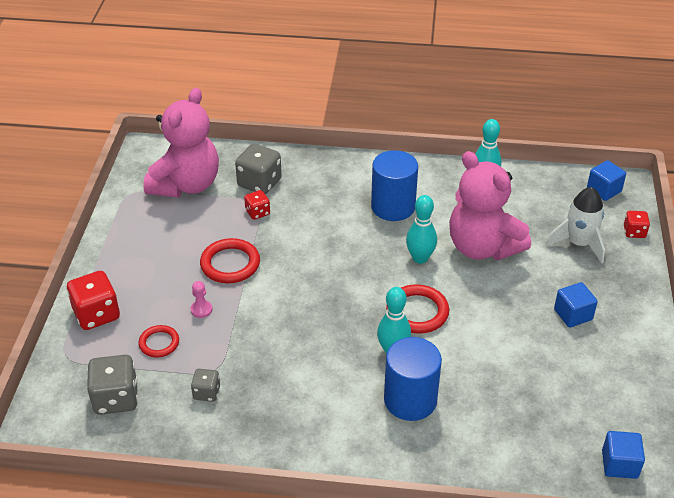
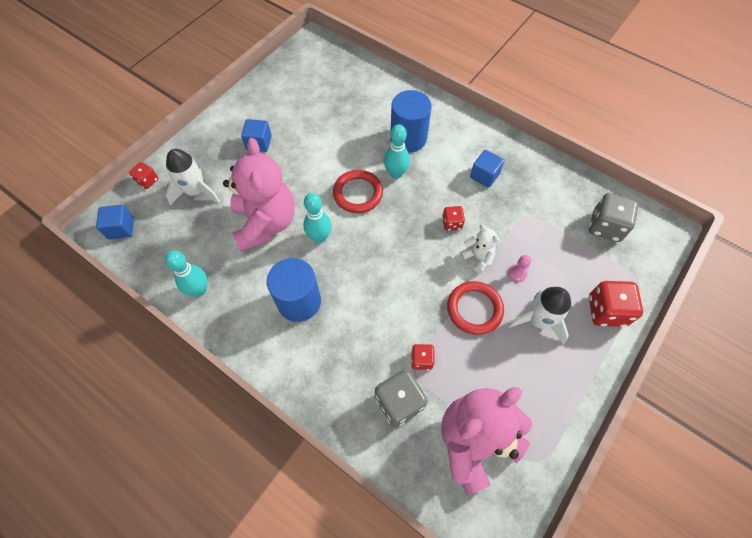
camera: 150 degrees left, 20 degrees up
red ring [139,325,179,357] -> none
grey dice [191,369,220,402] -> none
blue cube [602,431,645,479] -> blue cube moved to [470,150,505,188]
none -> red dice [442,206,465,231]
none -> white teddy bear [459,225,500,273]
none -> white rocket [508,287,571,344]

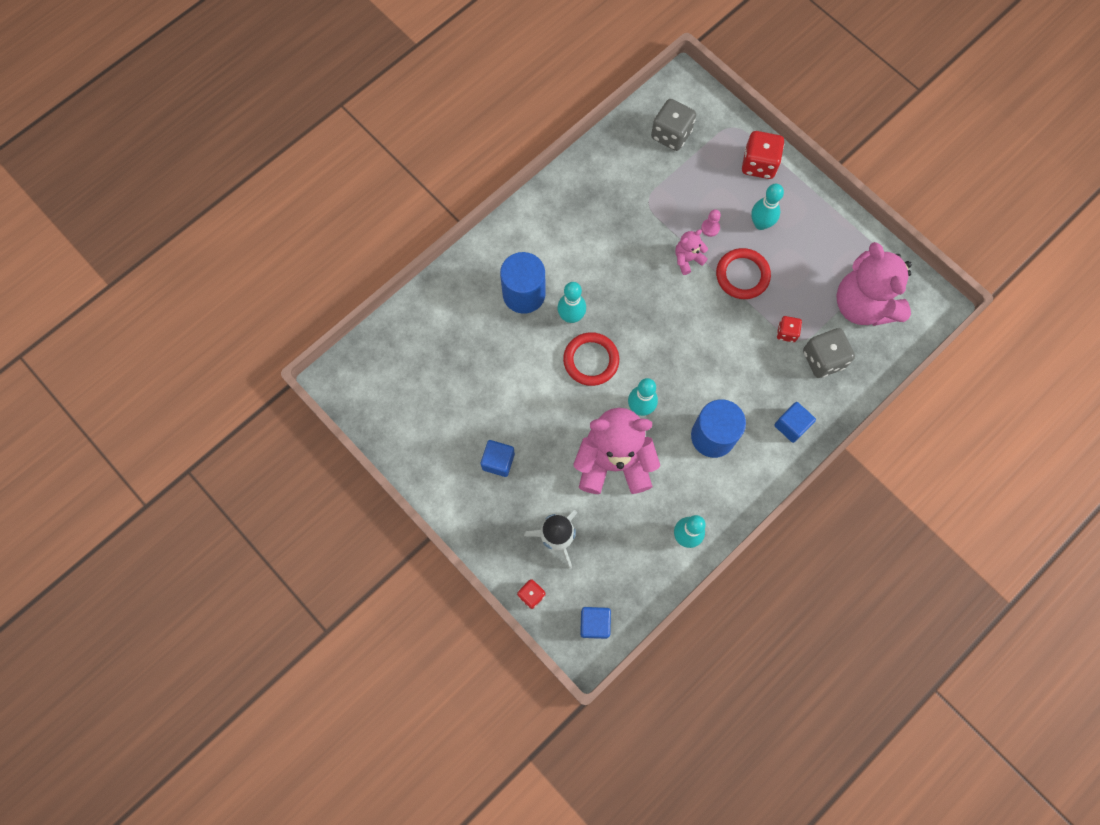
camera: 80 degrees left, 10 degrees up
red dice [442,206,465,231] -> none
white teddy bear [459,225,500,273] -> pink teddy bear [675,229,708,275]
blue cube [470,150,505,188] -> blue cube moved to [774,402,816,443]
white rocket [508,287,571,344] -> turquoise bowling pin [751,184,784,230]

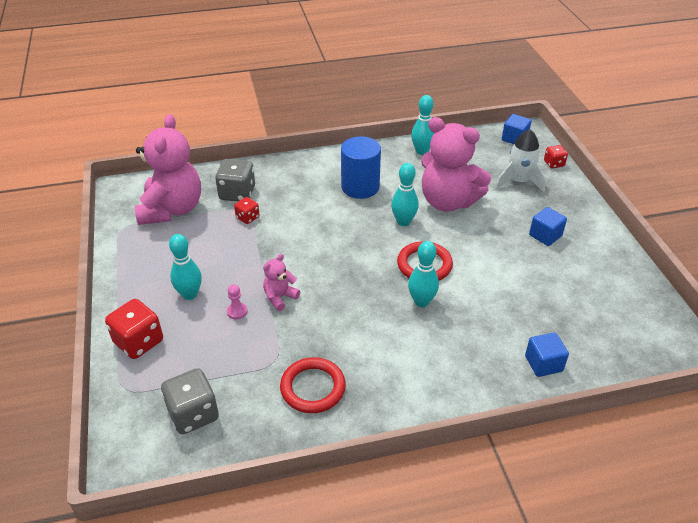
camera: 150 degrees left, 30 degrees down
blue cylinder [500,252,546,314] -> none
pink teddy bear [675,229,708,275] -> pink teddy bear turned 135 degrees clockwise [263,254,300,311]
red ring [716,248,771,299] -> red ring moved to [280,357,346,413]
blue cube [774,402,816,443] -> blue cube moved to [525,332,569,377]

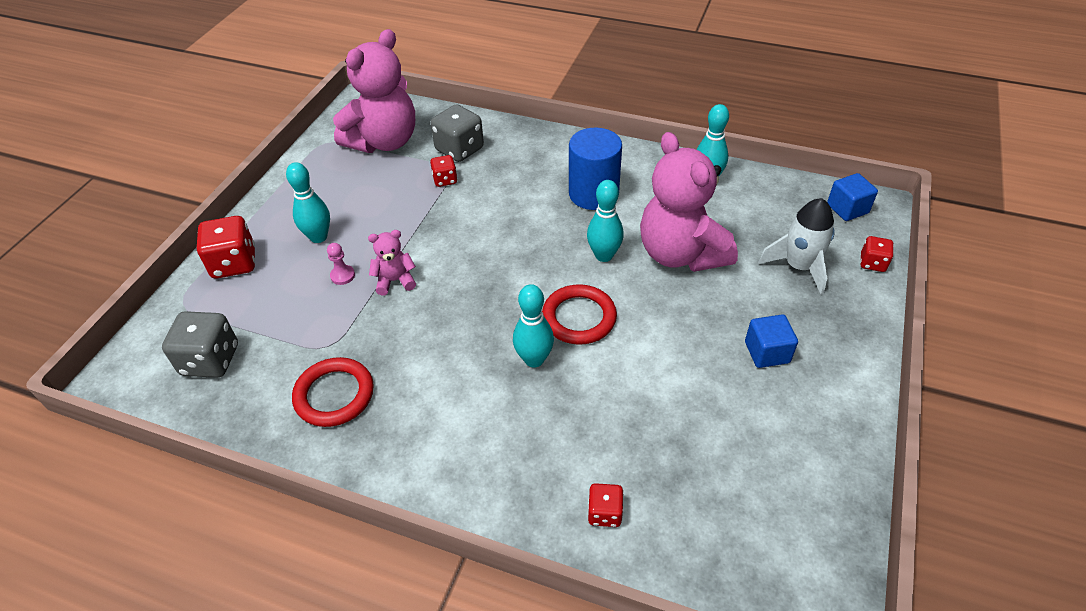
camera: 35 degrees right, 5 degrees up
blue cube [525,332,569,377] -> red dice [588,483,624,527]

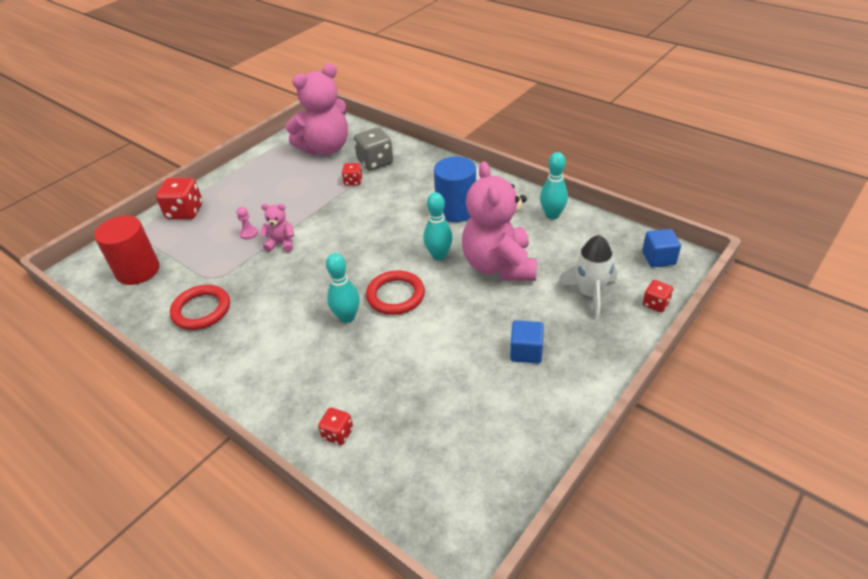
camera: 20 degrees right, 5 degrees down
grey dice [162,311,238,378] -> red cylinder [94,216,159,285]
turquoise bowling pin [286,162,330,243] -> none

